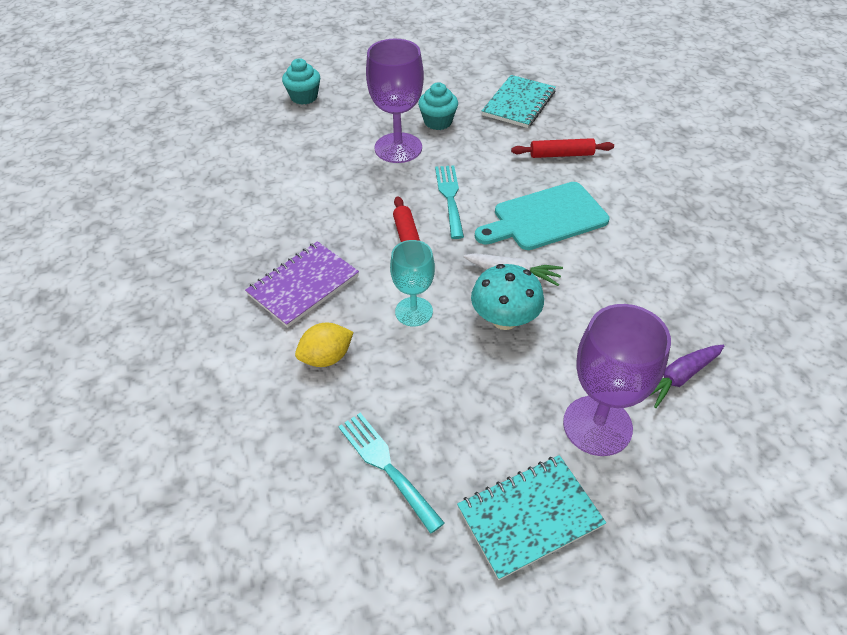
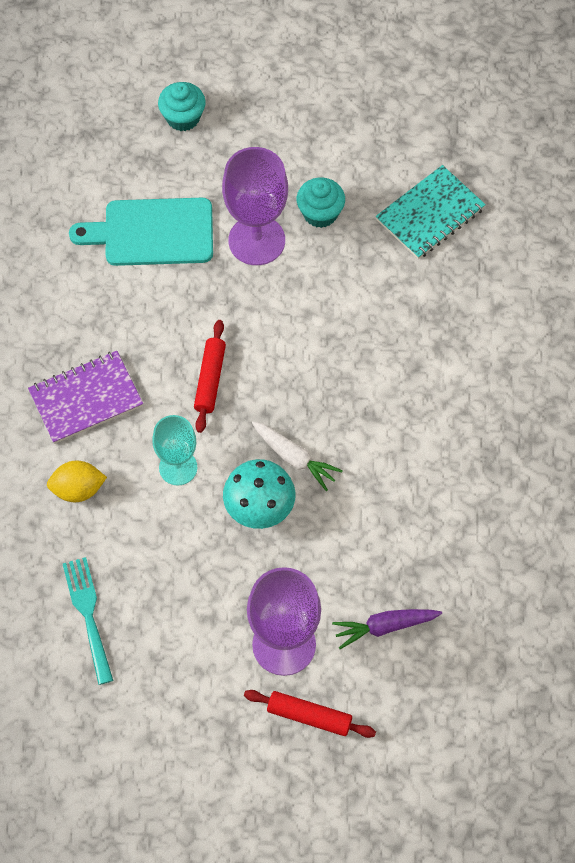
camera: 20 degrees right, 15 degrees up
turquoise fork [435,165,464,239] -> none
turquoise notebook [457,455,606,580] -> none
turquoise cutting board [475,182,609,250] -> turquoise cutting board moved to [69,198,213,266]
red rolling pin [511,138,614,158] -> red rolling pin moved to [244,690,376,738]

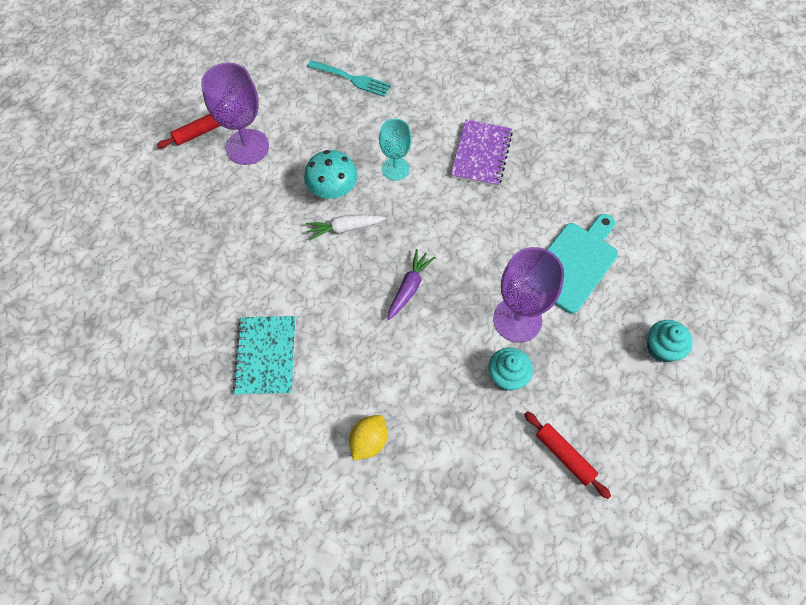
camera: 130 degrees right, 0 degrees up
yellow lemon [47,461,107,502] -> yellow lemon moved to [349,415,387,461]
red rolling pin [194,320,226,433] -> red rolling pin moved to [524,411,611,499]
purple carrot [332,609,442,649] -> purple carrot moved to [388,249,436,320]
turquoise notebook [376,165,486,259] -> turquoise notebook moved to [233,316,295,395]

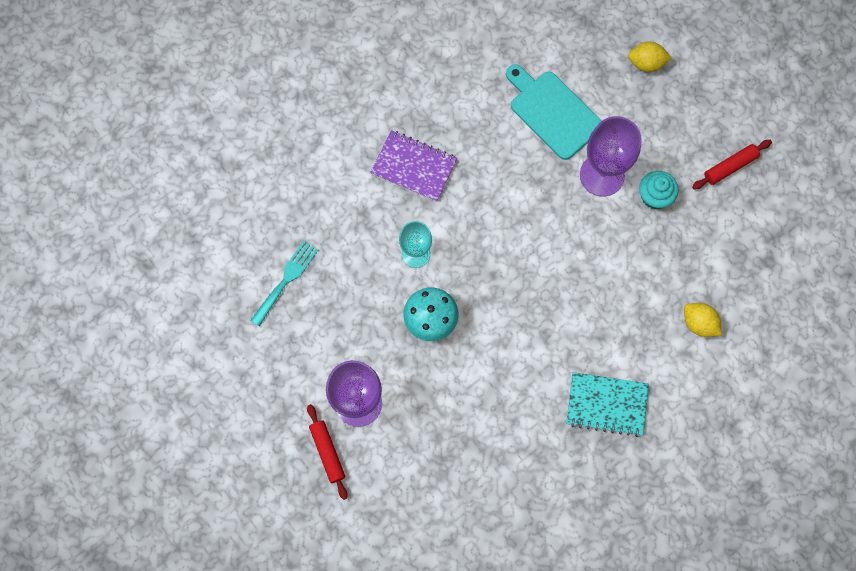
camera: 80 degrees left, 10 degrees up
white carrot [306,214,386,241] -> none
purple carrot [388,249,436,320] -> none
turquoise cupcake [647,320,693,362] -> yellow lemon [628,42,672,72]

